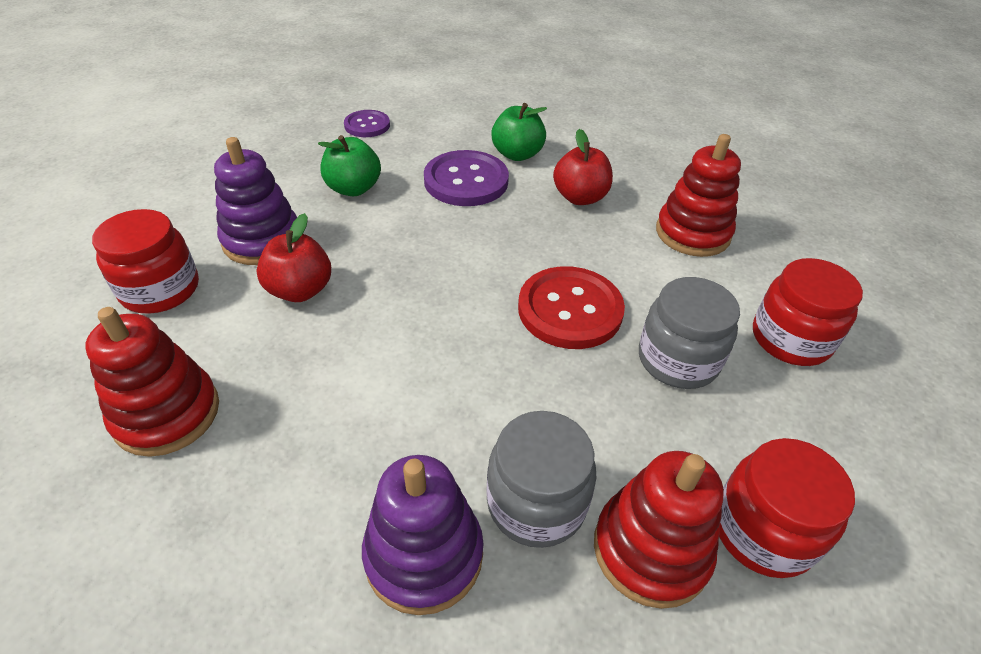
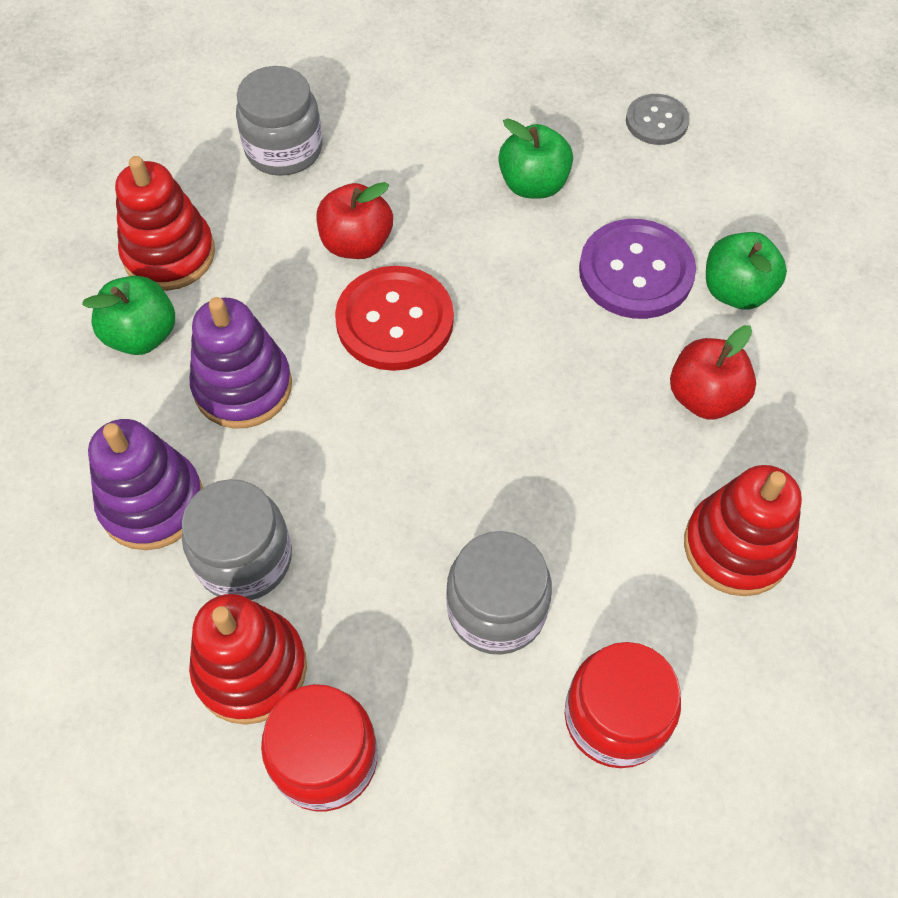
camera: 60 degrees right, 15 degrees up
red jar [92,209,199,313] -> grey jar [236,66,322,176]
purple stacking toy [214,137,297,265] -> purple stacking toy moved to [190,297,292,428]
purple button [344,110,390,137] -> grey button [626,94,690,145]
red button [518,266,625,349] -> red button moved to [335,266,454,371]
none -> green apple [82,276,175,355]

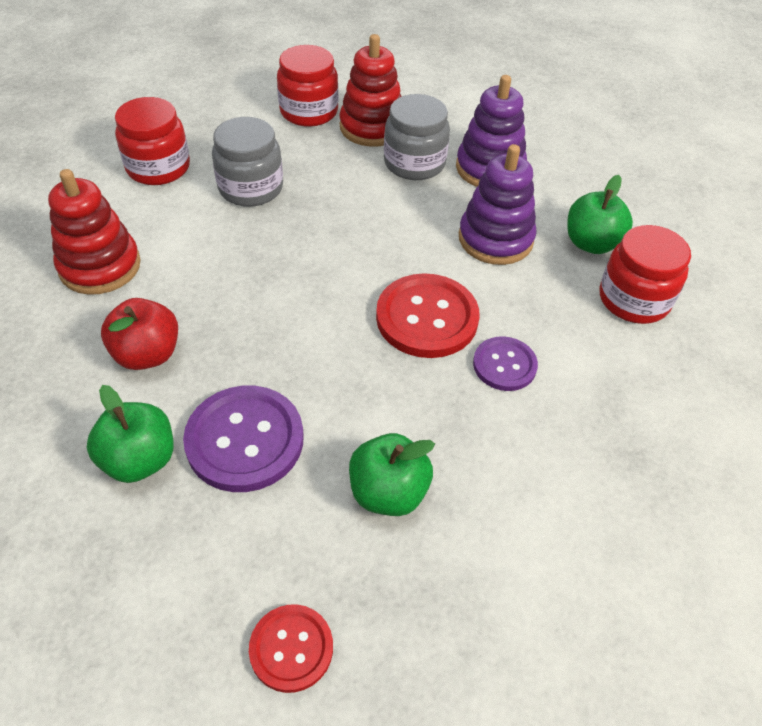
camera: 150 degrees right, 10 degrees down
red stacking toy [115,156,215,291] -> red jar [599,225,691,324]
grey jar [236,66,322,176] -> none
red apple [317,182,393,259] -> purple button [473,336,538,391]
grey button [626,94,690,145] -> red button [249,604,333,693]

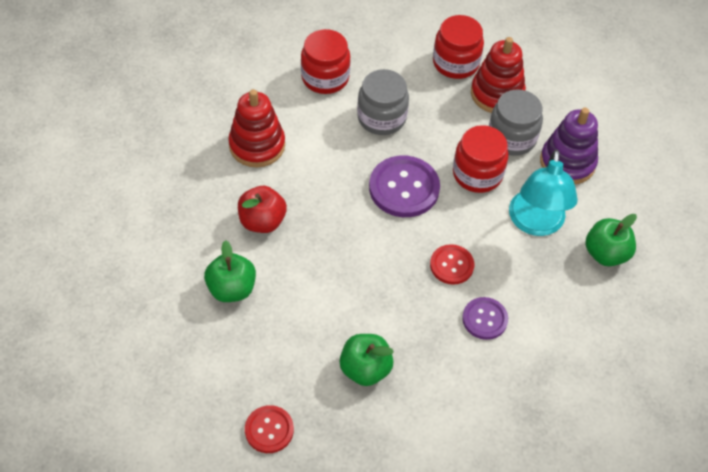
camera: 25 degrees right, 5 degrees up
purple button [183,386,304,492] -> purple button moved to [369,155,440,217]
red button [376,273,479,358] -> red button [430,244,474,285], size x0.59
purple stacking toy [459,144,537,265] -> turquoise lamp [509,150,578,236]
red jar [599,225,691,324] -> red jar moved to [453,125,508,193]

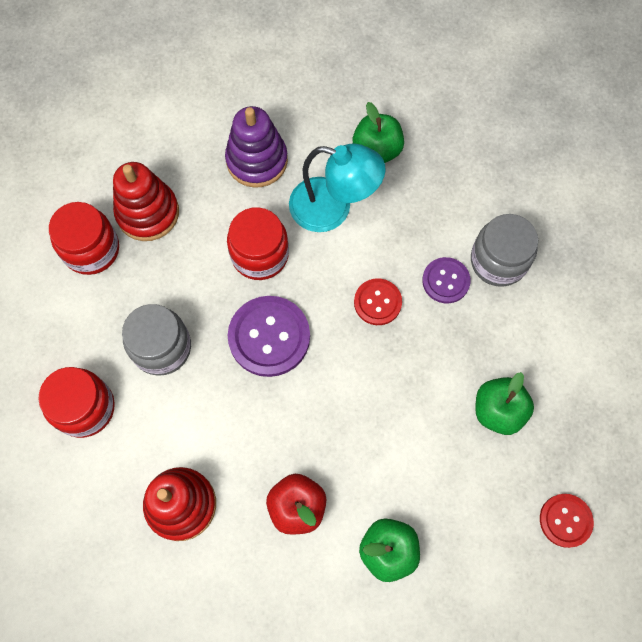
camera: 80 degrees left, 15 degrees up
grey jar [489,89,543,156] -> grey jar moved to [471,214,538,287]

